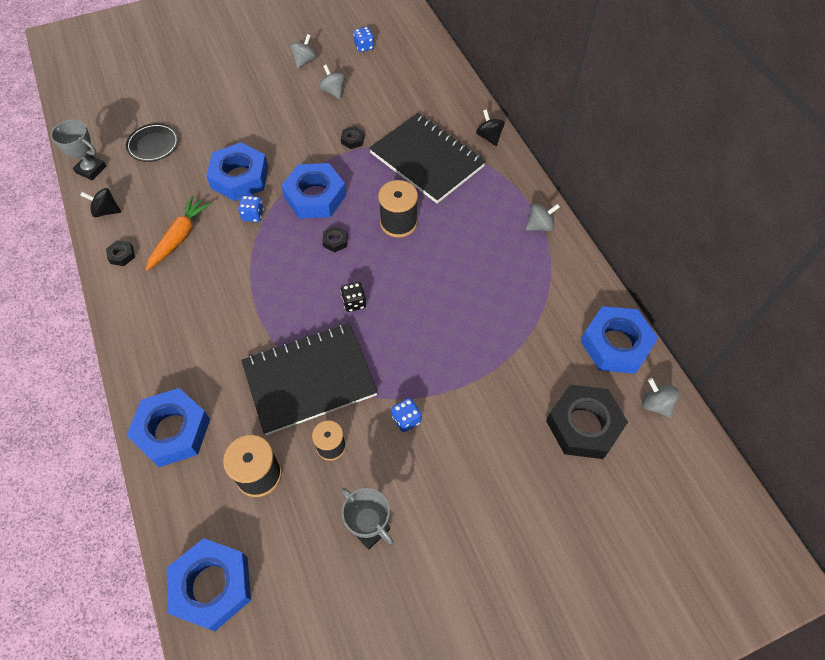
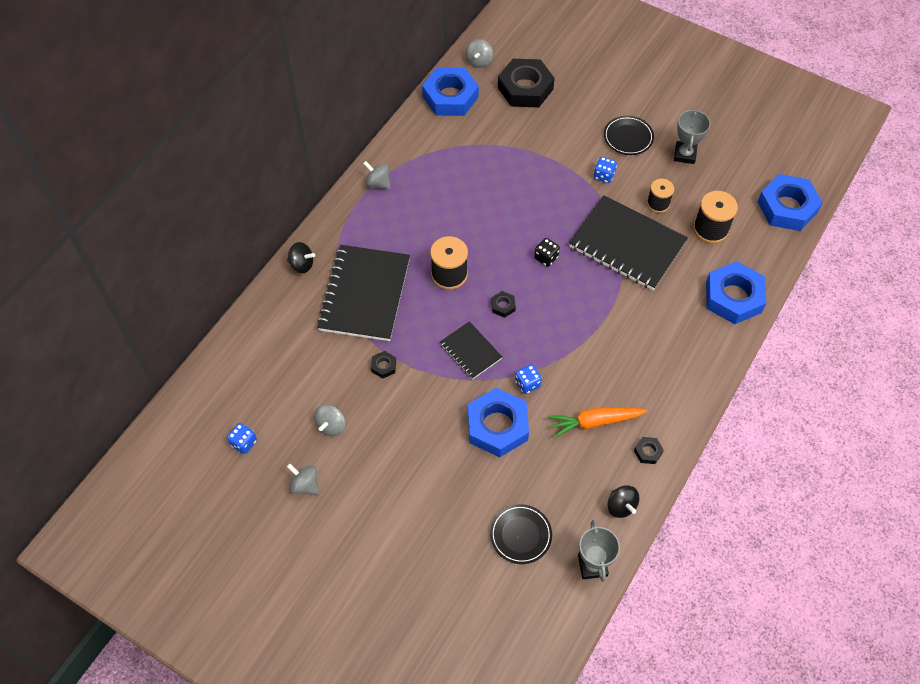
camera: 125 degrees left, 0 degrees up
blue nut [281,163,346,218] -> black notebook [440,321,502,379]
grey spinning top [290,34,317,69] -> grey spinning top turned 45 degrees clockwise [287,464,319,495]
black spinning top [476,109,505,146] -> black spinning top turned 105 degrees counterclockwise [287,242,315,273]
none -> black plate [604,116,654,155]

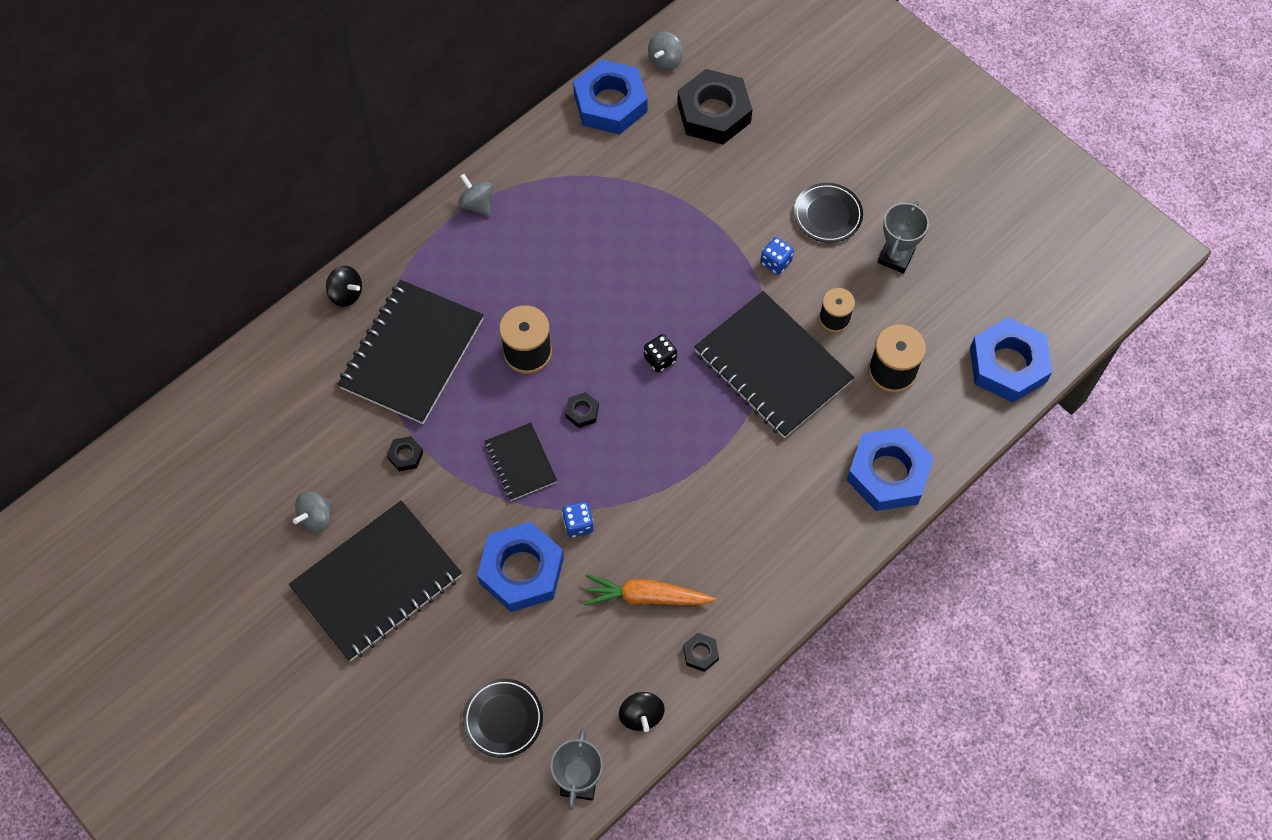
camera: 15 degrees right, 5 degrees up
blue dice [227,423,257,454] -> none
grey spinning top [287,464,319,495] -> none
none -> black notebook [289,500,462,661]

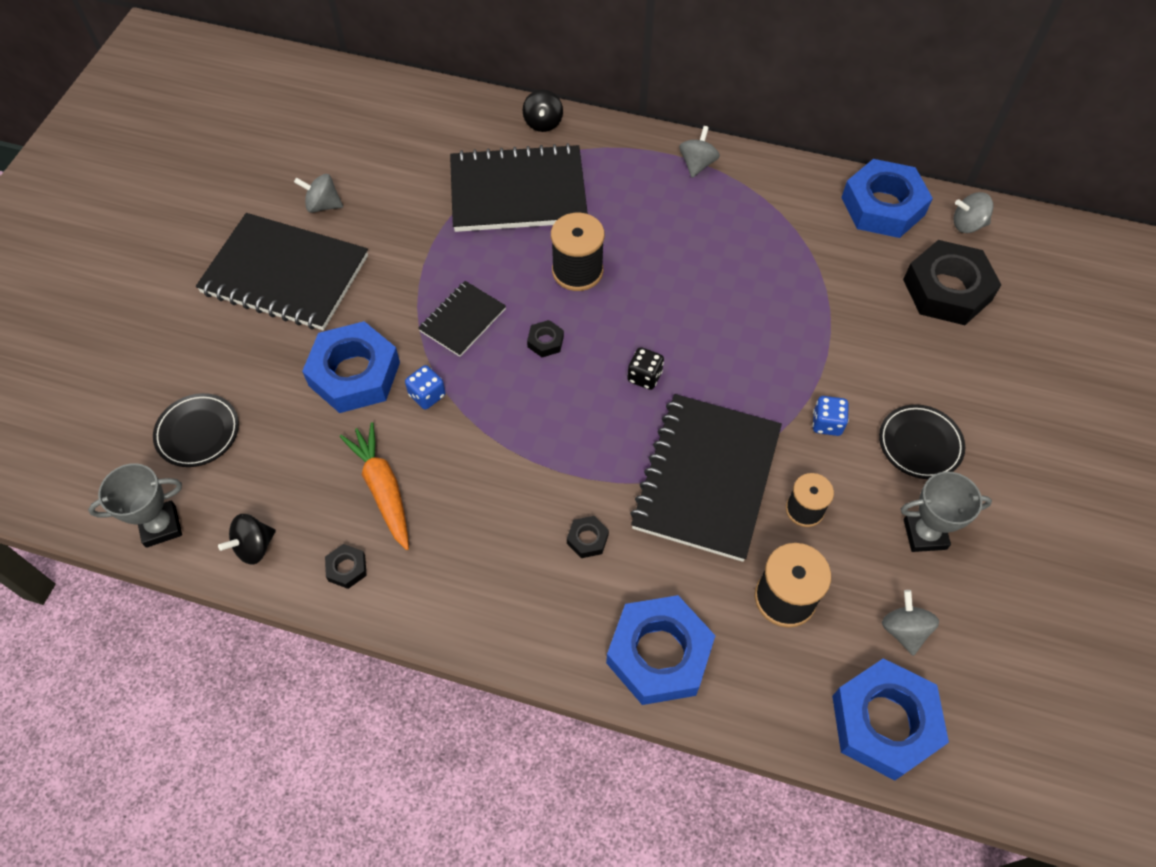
camera: 60 degrees right, 5 degrees down
black nut [387,436,423,472] -> black nut moved to [567,516,609,558]
none -> grey spinning top [882,590,939,656]

